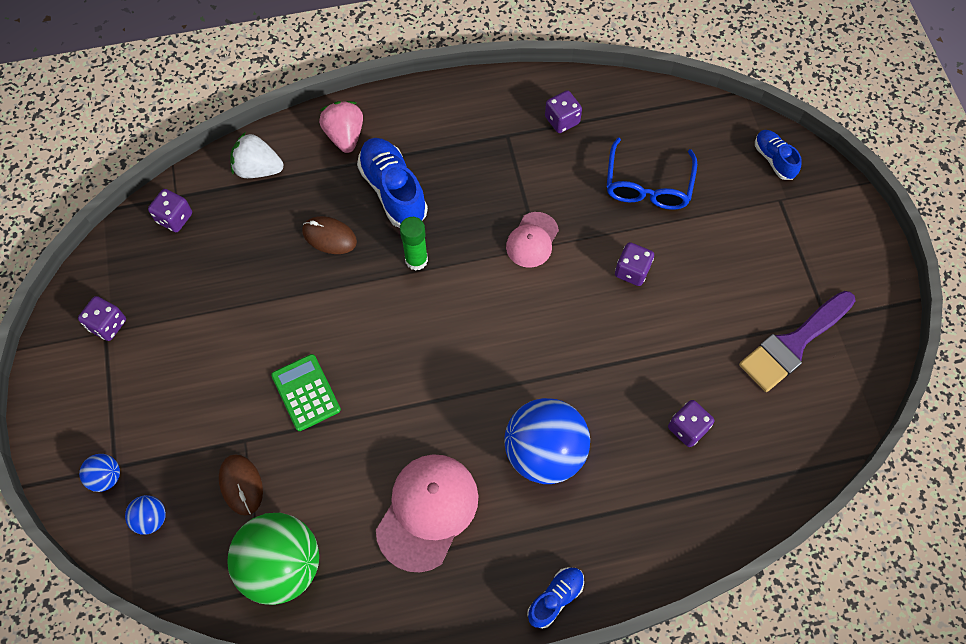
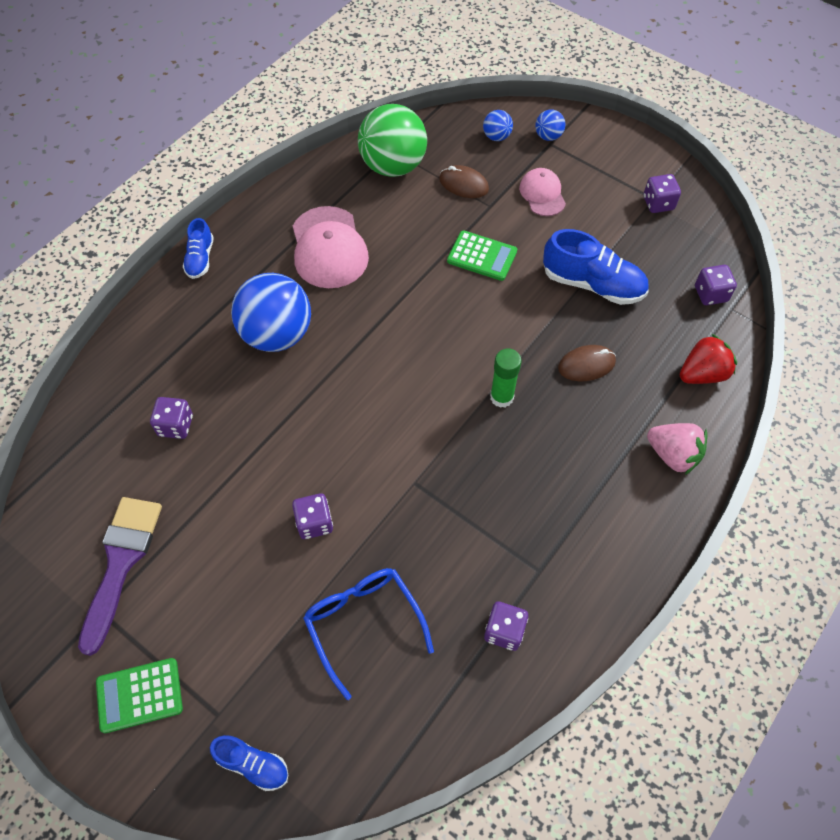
camera: 140 degrees right, 5 degrees down
white strawberry [231,133,283,178] -> red strawberry [680,334,737,384]
blue shoe [357,138,428,228] -> blue shoe moved to [543,229,649,305]
pink cap [506,212,559,268] -> pink cap moved to [519,168,566,216]
none -> green calculator [96,658,183,733]

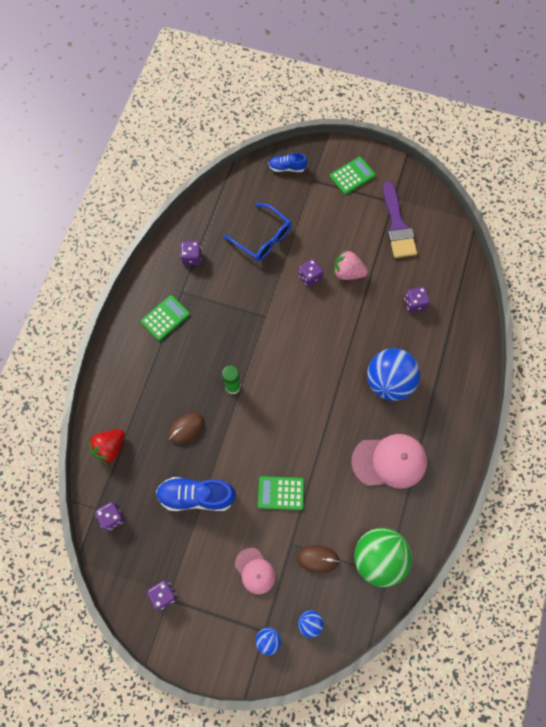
camera: 160 degrees right, 10 degrees up
blue shoe [183,218,214,279] -> none
pink cap [293,206,369,288] -> pink cap turned 120 degrees clockwise [351,434,427,489]
pink strawberry [647,423,707,475] -> pink strawberry moved to [334,250,368,280]
none -> green calculator [141,295,190,341]

